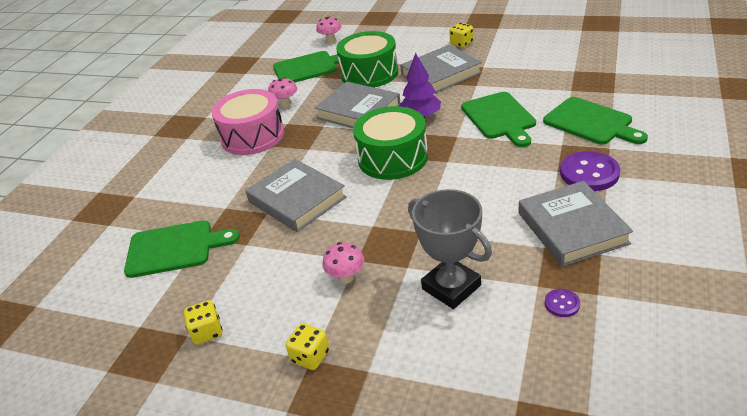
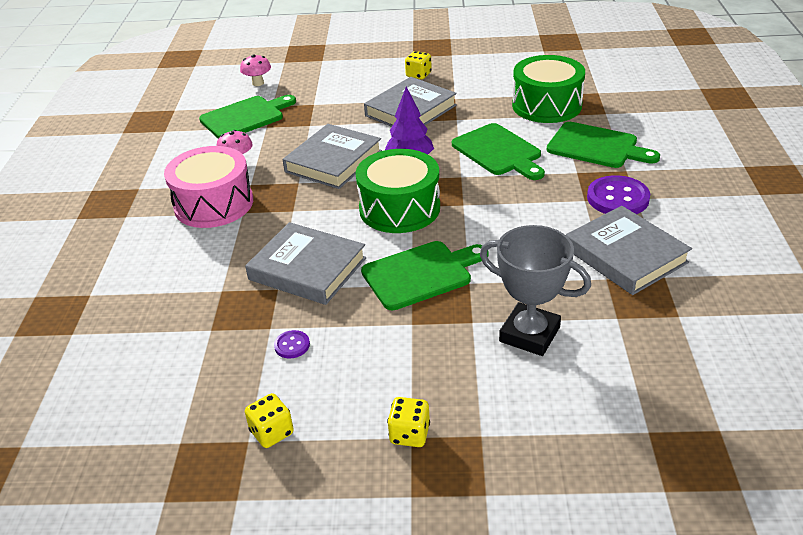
camera: 20 degrees left, 0 degrees up
green cutting board [124,220,240,278] -> green cutting board moved to [361,241,489,310]
grey book [315,81,401,128] -> grey book turned 75 degrees counterclockwise [283,124,382,189]
pink mushroom [323,242,364,283] -> none
green drum [336,31,398,88] -> green drum moved to [512,55,585,123]
purple button [545,289,580,317] -> purple button moved to [274,330,310,358]

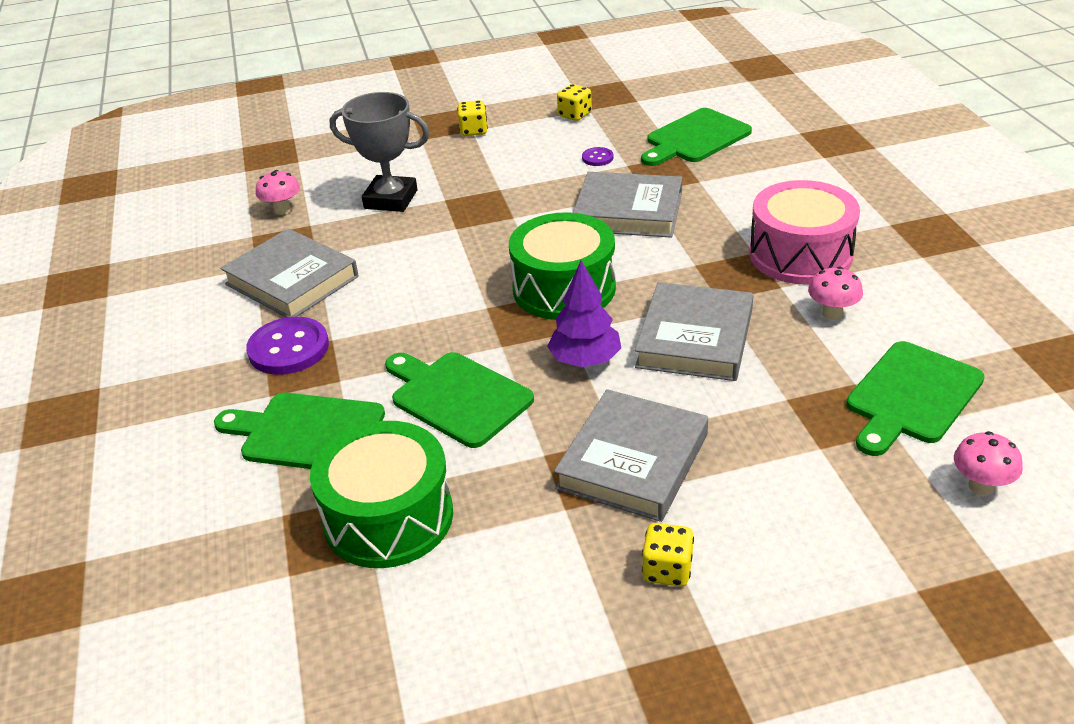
camera: 165 degrees right, 0 degrees up
green cutting board [361,241,489,310] -> green cutting board moved to [641,108,752,166]
none -> pink mushroom [256,170,300,215]

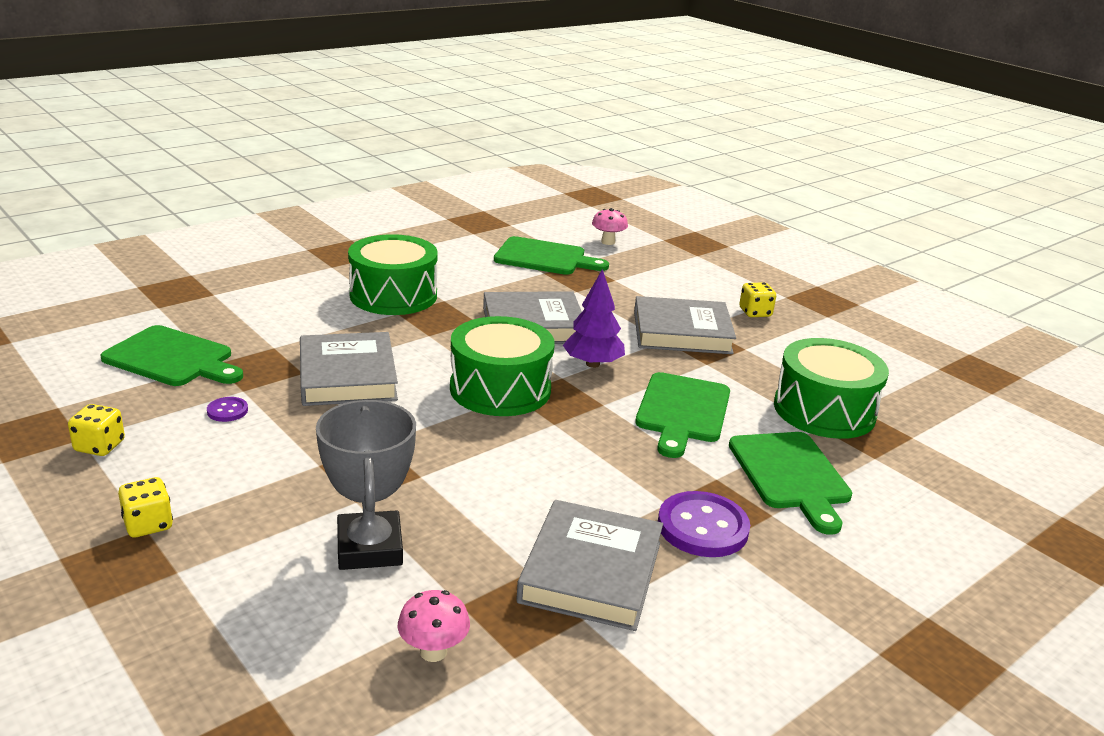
camera: 120 degrees left, 10 degrees down
pink drum [750,180,860,285] -> green drum [348,234,438,315]
pink mushroom [808,267,863,320] -> none

